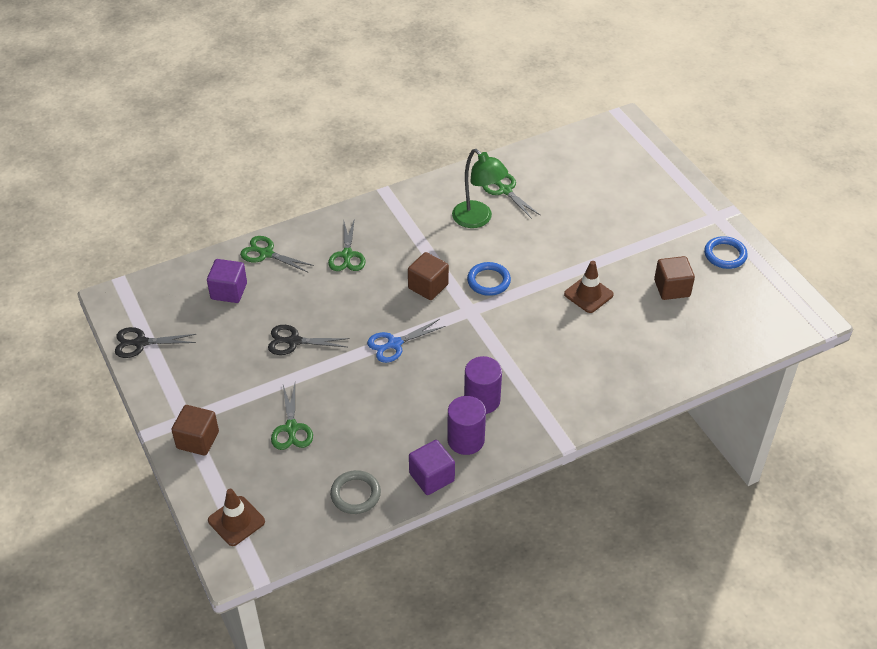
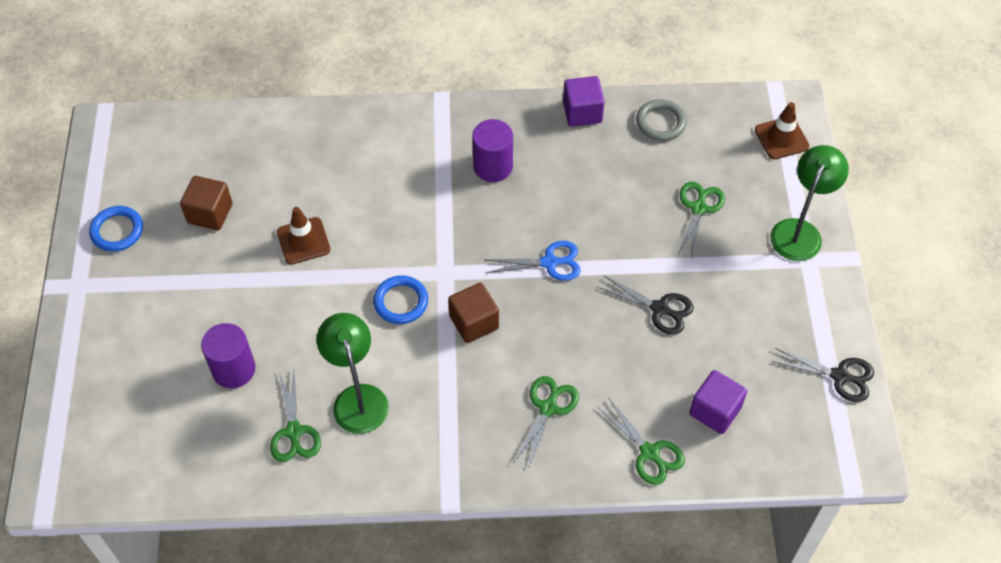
camera: 155 degrees left, 10 degrees up
brown cube [172,405,219,456] -> green lamp [770,145,849,261]
purple cylinder [447,396,486,455] -> purple cylinder moved to [201,323,256,388]

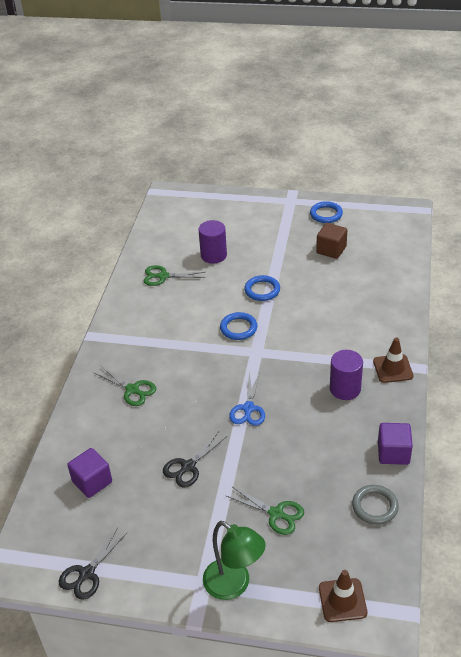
camera: 105 degrees right, 15 degrees down
brown traffic cone [277,207,331,265] -> brown traffic cone moved to [373,338,413,383]
green lamp [317,313,389,434] -> none
brown cube [448,283,499,343] -> none
green scissors [597,398,685,485] -> none
none -> blue ring [244,275,280,301]

